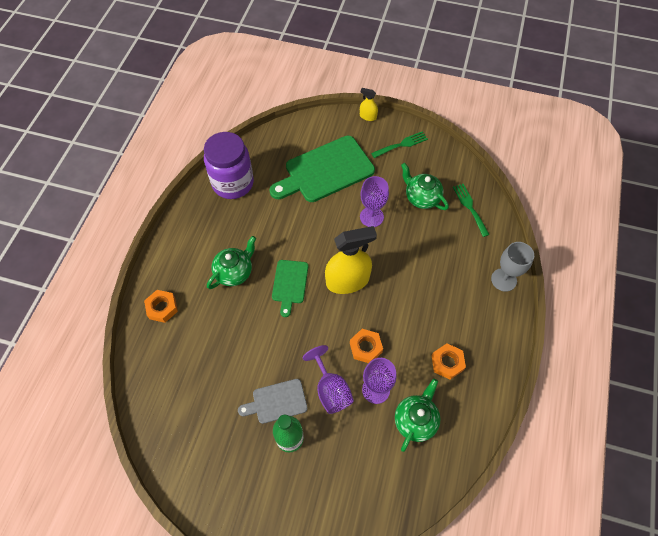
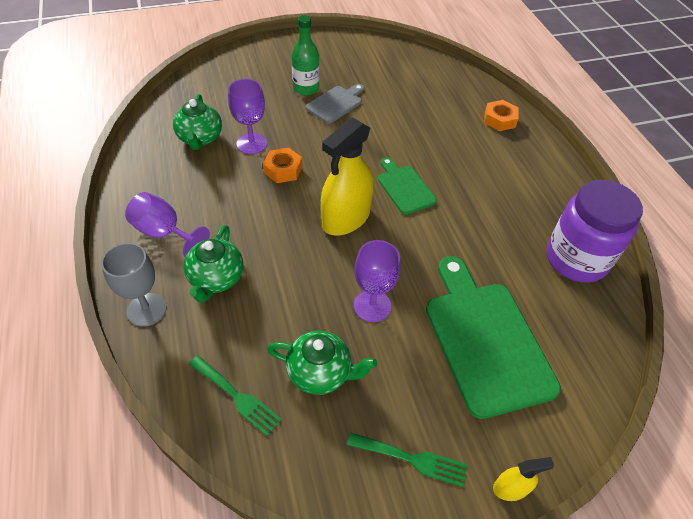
camera: 145 degrees right, 10 degrees down
green teapot [207,236,256,289] -> green teapot moved to [184,225,243,302]
green cutting board [269,136,375,202] -> green cutting board turned 45 degrees counterclockwise [426,256,561,419]
purple goblet [303,345,354,414] -> purple goblet moved to [125,192,210,257]
green fork [371,131,428,158] -> green fork turned 105 degrees counterclockwise [347,432,467,487]
orange nut [432,343,466,380] -> none

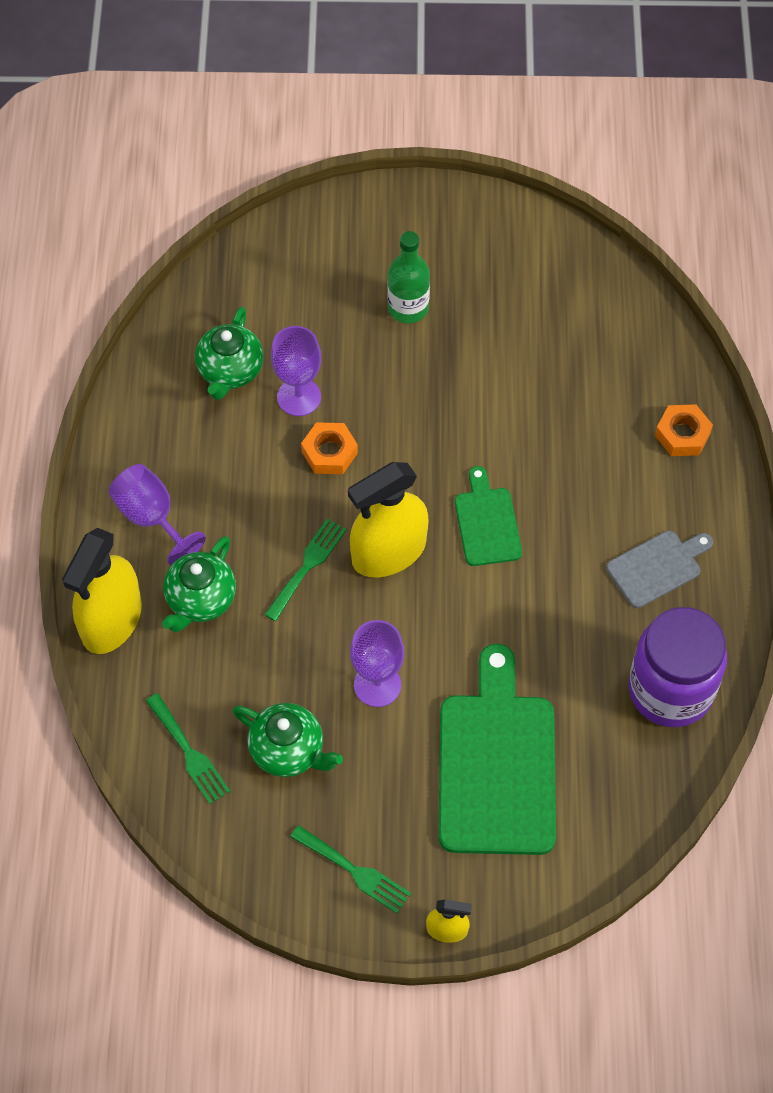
camera: 20 degrees right, 10 degrees up
grey goblet [101,243,167,327] -> yellow spray bottle [62,528,142,654]
grey cutting board [306,84,364,123] -> grey cutting board moved to [606,531,713,608]
none -> green fork [264,519,347,621]

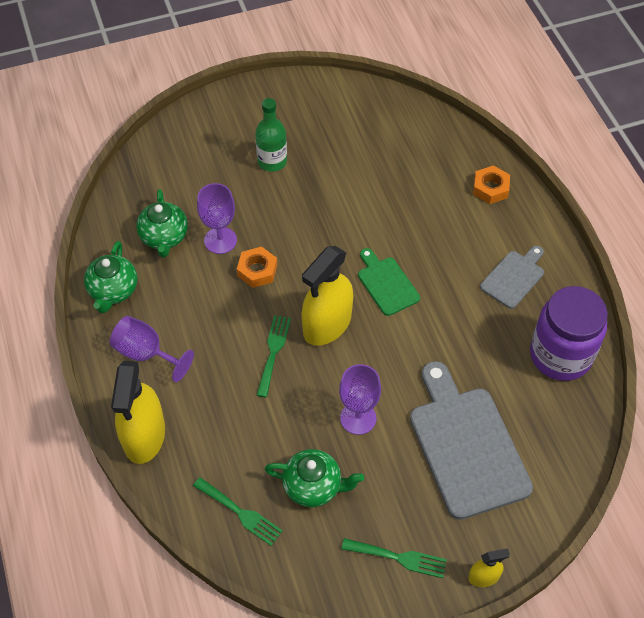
camera: 20 degrees left, 5 degrees down
green teapot [162,536,236,632] -> green teapot moved to [84,241,137,313]
green cutting board [439,644,556,855] -> grey cutting board [410,361,533,520]

